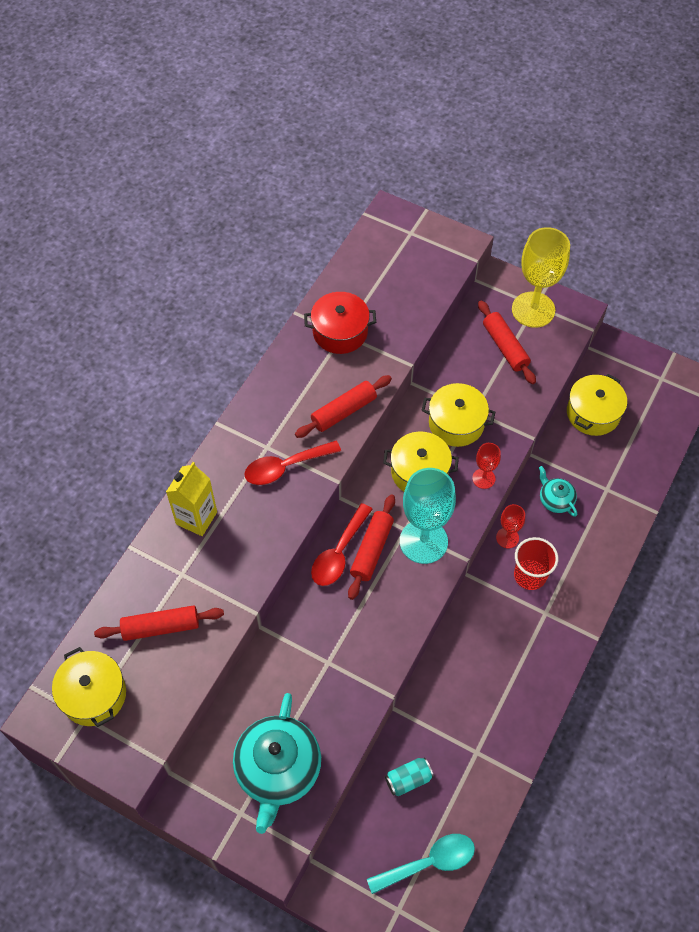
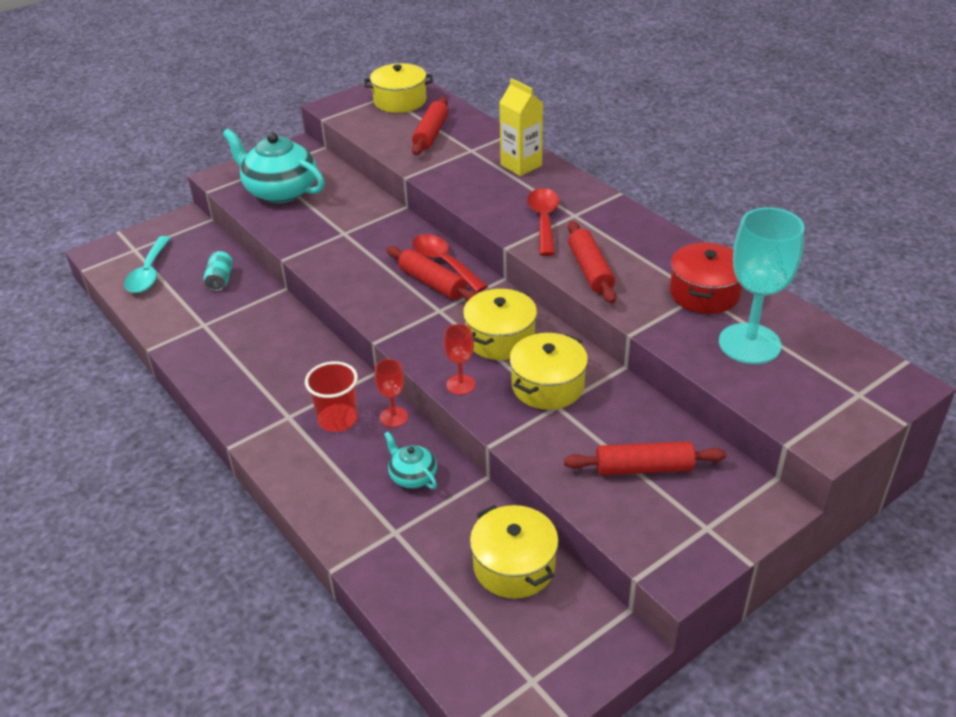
camera: 115 degrees right, 20 degrees down
turquoise goblet [400,468,456,564] -> turquoise goblet moved to [719,207,804,364]
yellow goblet [512,227,570,328] -> none
turquoise teapot [539,466,577,517] -> turquoise teapot turned 120 degrees counterclockwise [384,431,437,489]

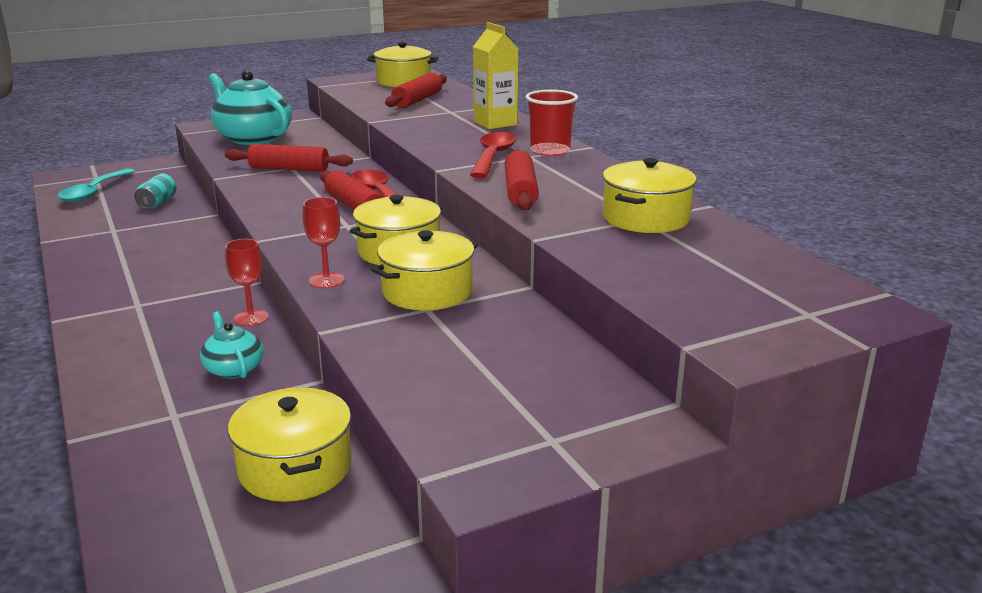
camera: 10 degrees right, 15 degrees down
red cup [305,361,358,432] -> red cup moved to [526,90,578,156]
red rolling pin [564,441,727,475] -> red rolling pin moved to [225,144,353,172]
red pot [670,242,742,314] -> yellow pot [603,158,697,233]
turquoise goblet [719,207,804,364] -> none

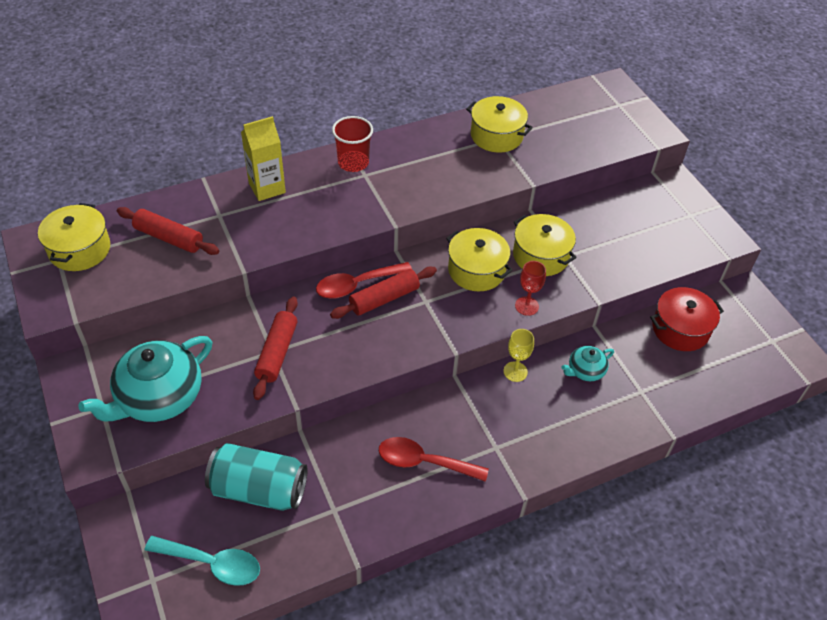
camera: 90 degrees left, 25 degrees up
turquoise can [134,173,176,209] -> turquoise can [205,443,308,511], size x1.96
red goblet [225,239,269,326] -> yellow goblet [503,329,534,382]
yellow pot [228,387,352,502] -> red pot [650,287,724,351]
red spoon [470,132,517,178] -> red spoon moved to [379,437,489,482]
red rolling pin [504,150,539,211] -> none

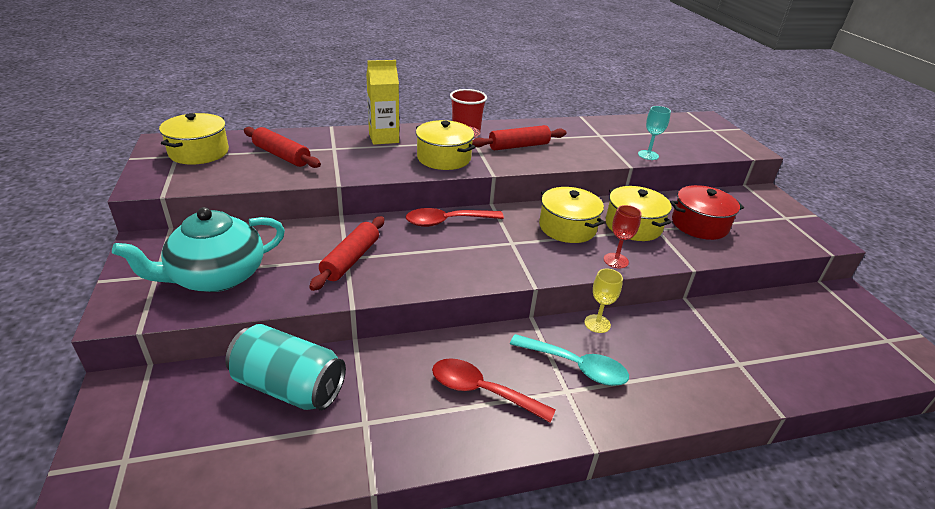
camera: 10 degrees right, 15 degrees down
turquoise spoon [145,536,260,586] -> turquoise spoon moved to [510,334,629,386]
red rolling pin [330,266,437,319] -> red rolling pin moved to [472,125,566,150]
yellow pot [466,96,533,153] -> yellow pot moved to [416,120,475,170]
turquoise teapot [561,346,614,381] -> none
red pot [650,287,724,351] -> red pot moved to [670,185,744,240]
none -> turquoise goblet [638,106,671,160]

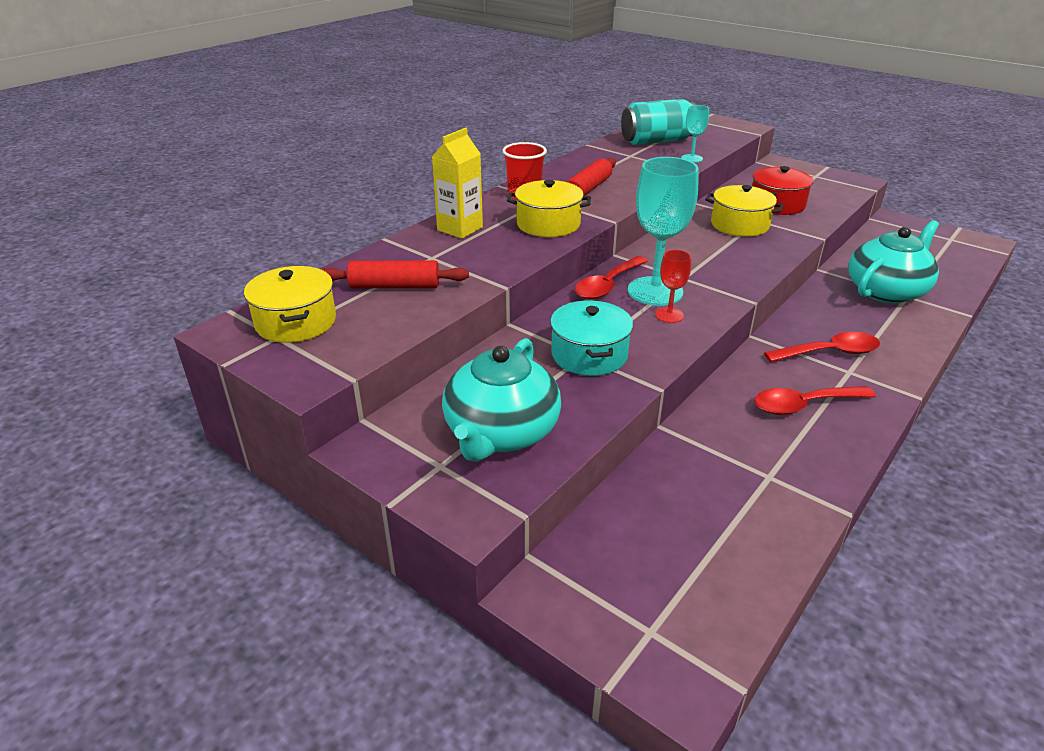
camera: 35 degrees left, 0 degrees up
turquoise can [225,324,346,410] -> turquoise can moved to [621,99,695,145]
red rolling pin [309,216,384,291] -> turquoise pot [550,300,633,376]
turquoise spoon [510,334,629,386] -> red spoon [764,332,880,362]
yellow pot [539,187,605,243] -> none
yellow goblet [584,269,623,333] -> none
red goblet [604,205,642,269] -> red goblet moved to [655,250,691,323]
none -> turquoise goblet [628,157,699,306]
none -> turquoise teapot [848,220,939,303]

